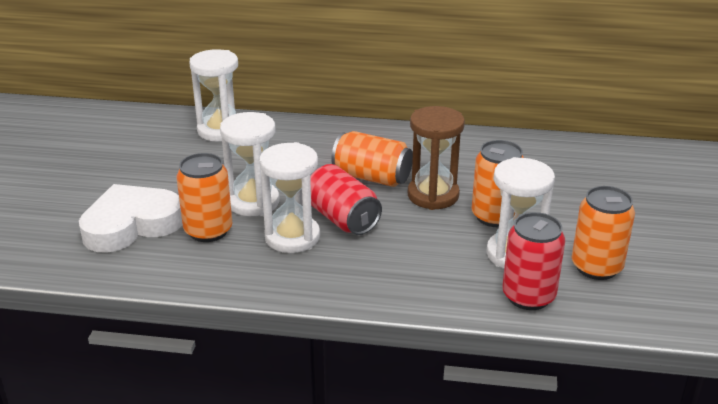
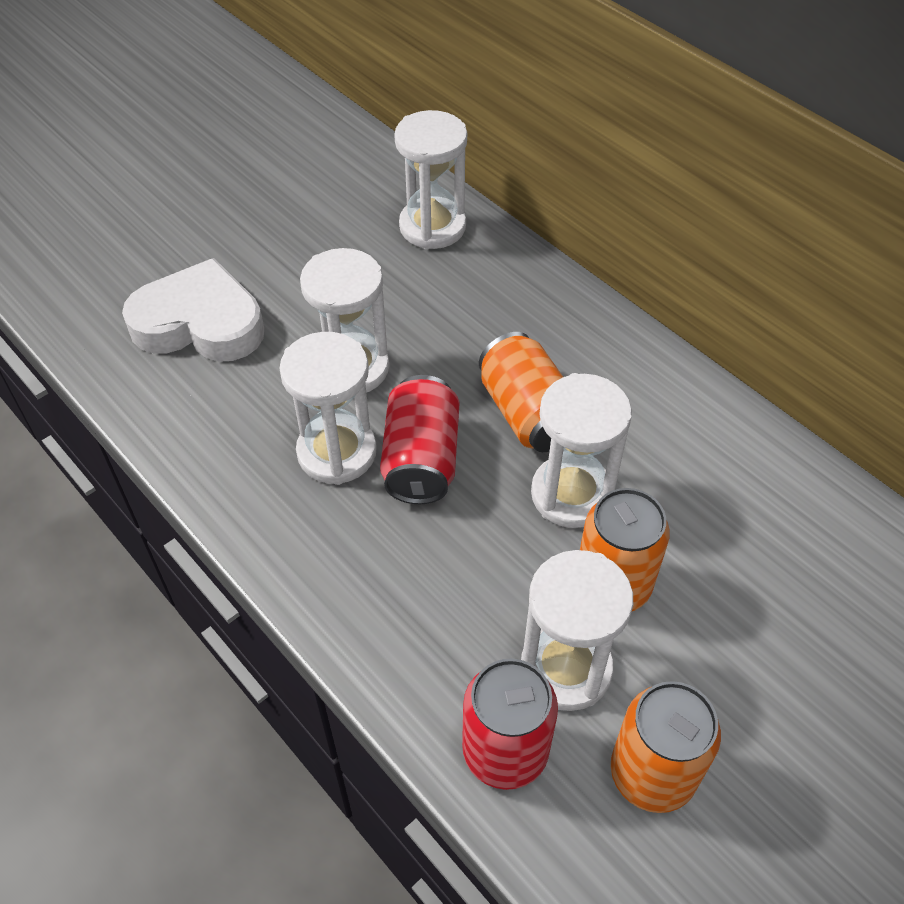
camera: 40 degrees right, 20 degrees up
orange can [177,153,232,242] -> none
brown hourglass [408,106,465,210] -> white hourglass [531,373,632,528]

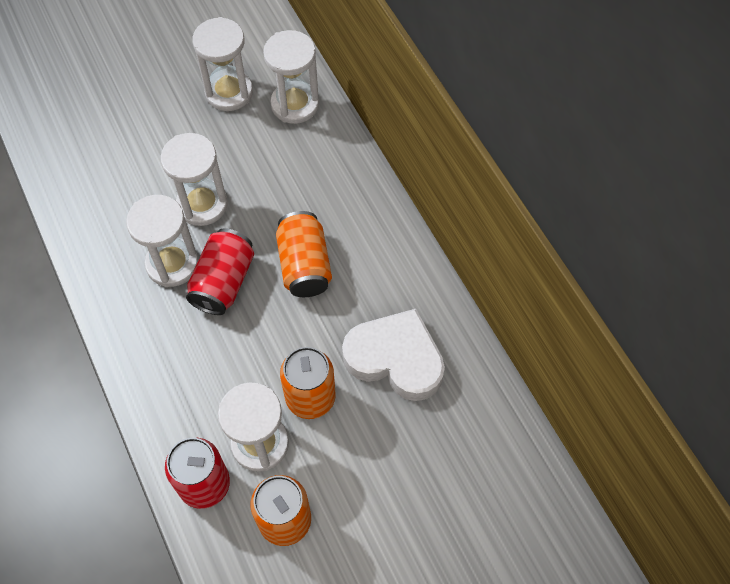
camera: 15 degrees right, 10 degrees up
white heart [122,258,264,362] -> white heart moved to [342,309,445,401]
white hourglass [531,373,632,528] -> white hourglass moved to [192,17,253,111]

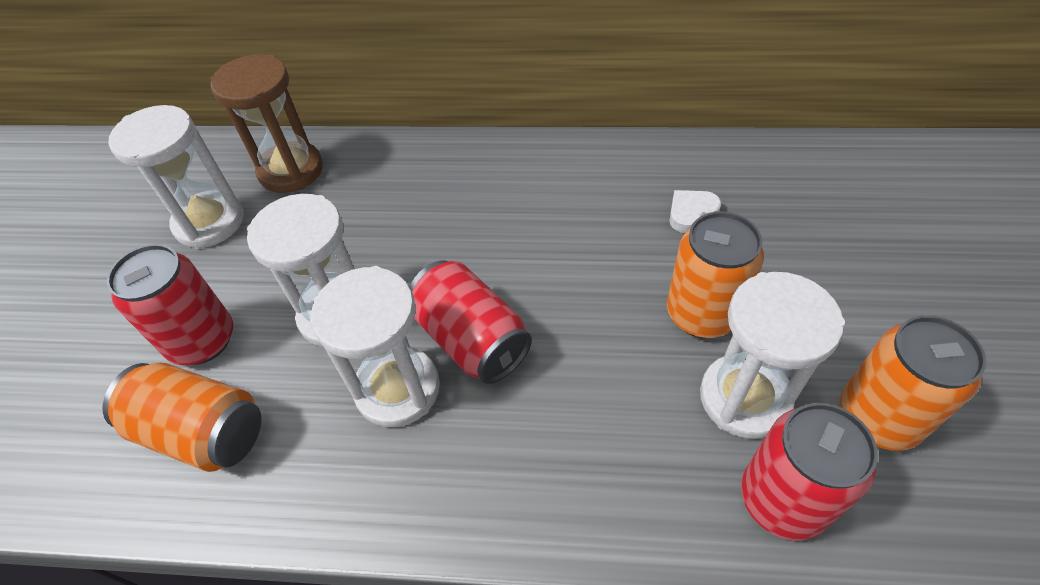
camera: 55 degrees left, 10 degrees down
white hourglass [263,30,319,124] -> brown hourglass [210,55,323,193]
orange can [276,211,332,297] -> orange can moved to [103,362,261,472]
white heart [342,309,445,401] -> white heart [669,190,721,233], size x0.41
none -> red can [107,244,233,365]

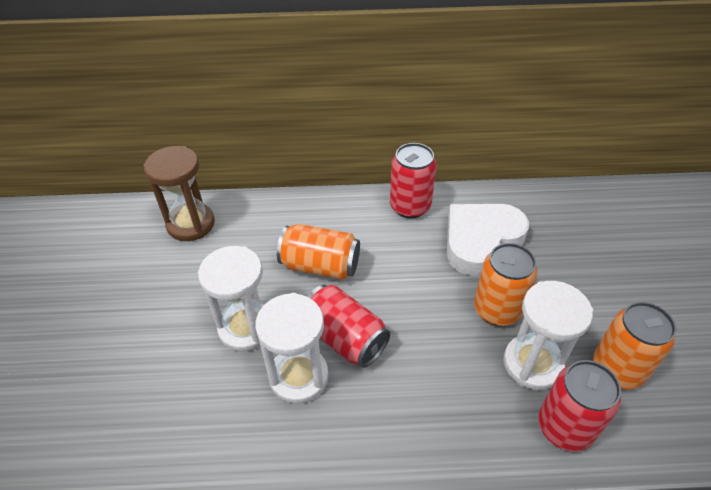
camera: 10 degrees left, 5 degrees down
orange can [103,362,261,472] -> orange can moved to [277,224,360,280]
red can [107,244,233,365] -> red can moved to [390,143,437,218]
white hourglass [108,105,244,249] -> none
white heart [669,190,721,233] -> white heart [447,204,529,276], size x2.42

